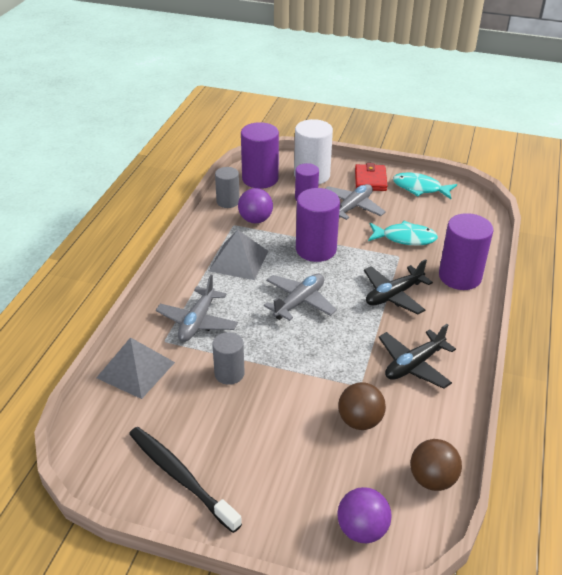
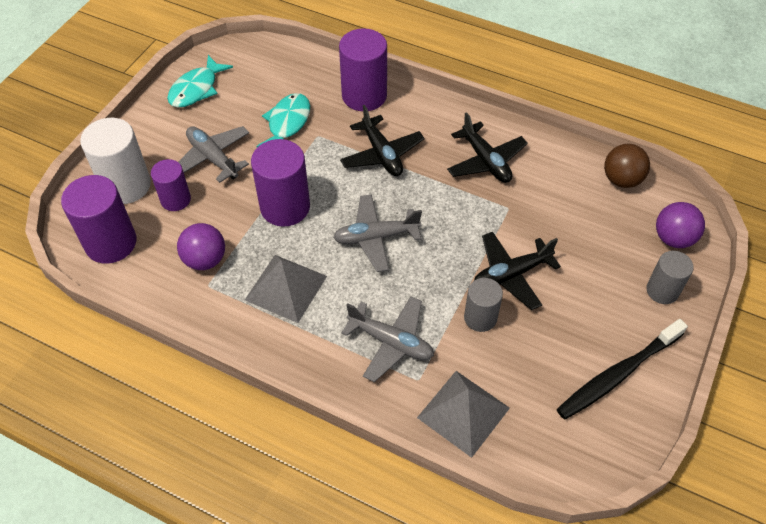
camera: 80 degrees left, 15 degrees up
grey cylinder [215,167,240,208] -> grey cylinder moved to [646,251,694,304]
grey plane [264,274,337,321] -> grey plane turned 60 degrees counterclockwise [333,194,422,272]
brown ball [338,382,386,430] -> none
red wallet [355,163,387,191] -> none
none -> black plane [474,232,561,310]

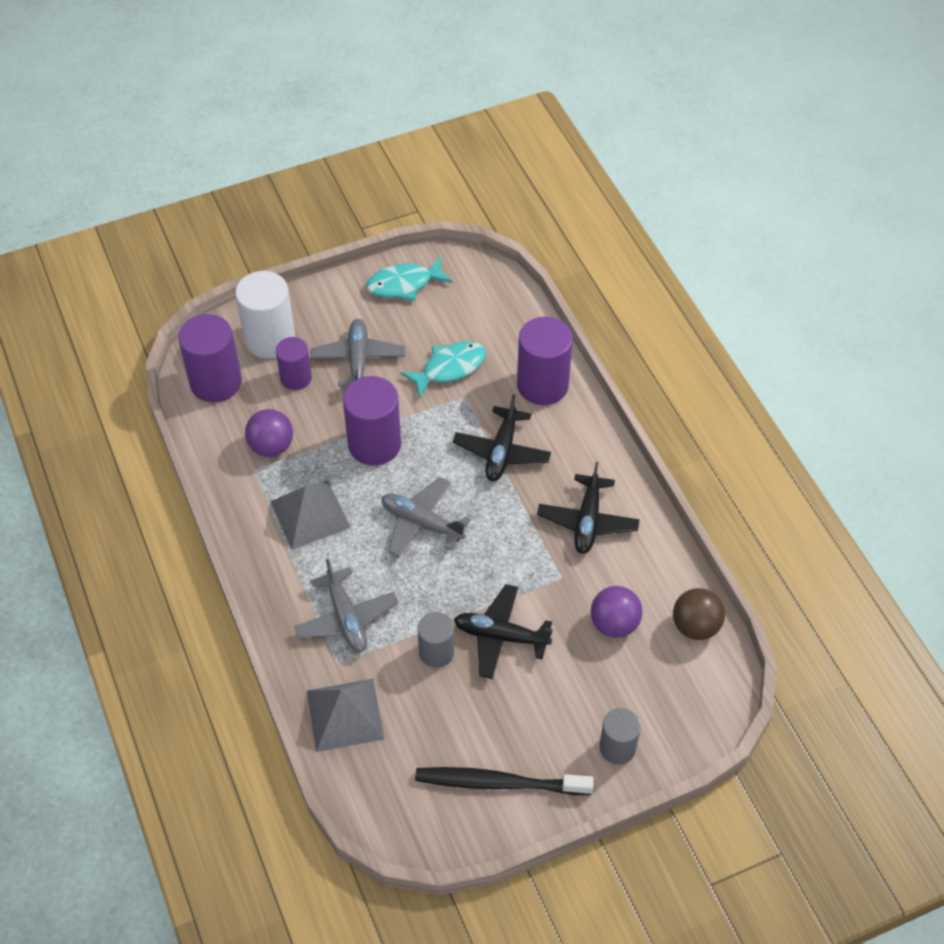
camera: 40 degrees right, 0 degrees up
purple ball [656,202,705,248] -> purple ball moved to [591,586,643,638]

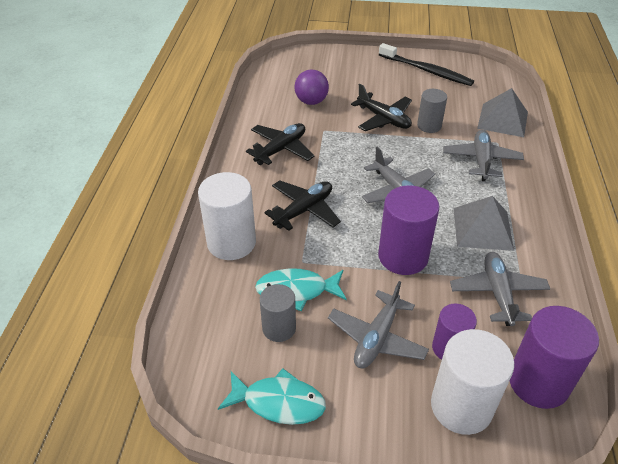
camera: 150 degrees left, 10 degrees down
purple ball [245,409,293,457] -> grey plane [450,252,550,326]
purple cylinder [517,317,573,405] -> white cylinder [198,172,256,260]
grey cylinder [599,708,641,764] -> grey cylinder moved to [260,284,296,342]
brown ball [673,588,725,640] -> none

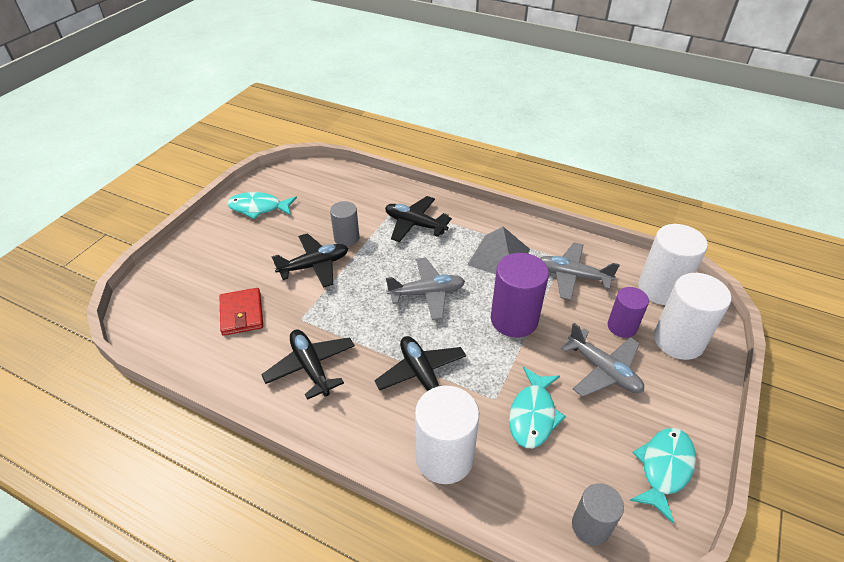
camera: 70 degrees left, 0 degrees up
grey cylinder [260,284,296,342] -> grey cylinder moved to [572,483,624,546]
purple ball [295,69,329,105] -> red wallet [220,288,263,336]
black toothbrush [379,43,474,86] -> turquoise fish [227,192,297,219]
grey plane [443,130,524,181] -> black plane [385,196,452,242]
grey pyramid [477,88,528,137] -> none
purple cylinder [510,306,599,409] -> white cylinder [638,224,708,305]

